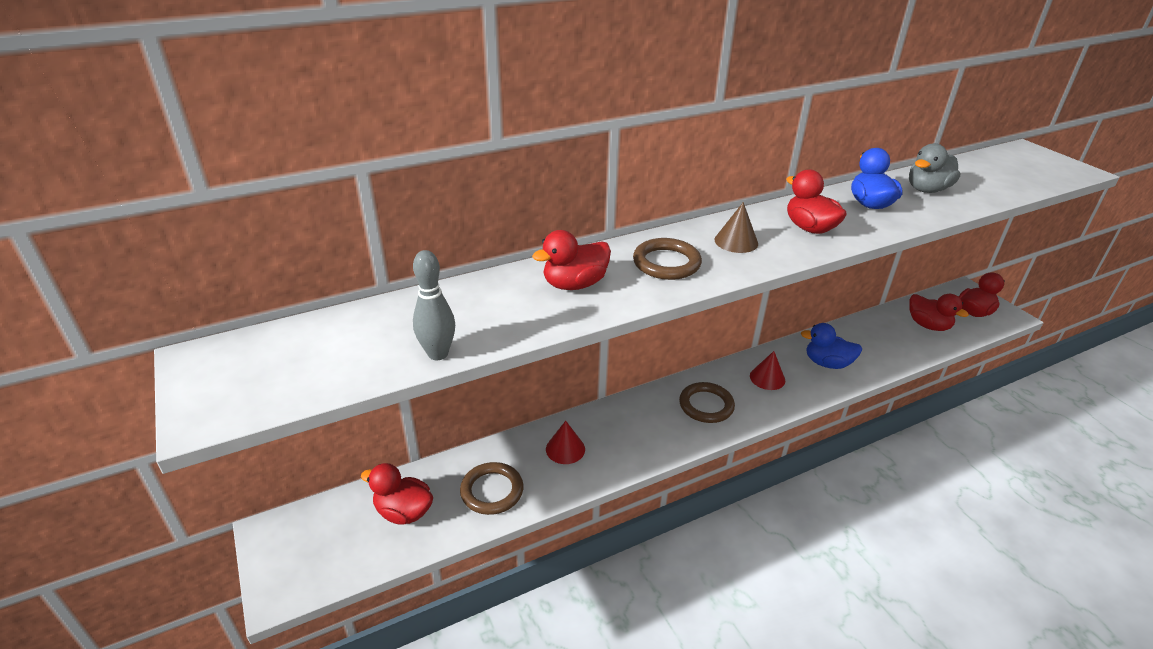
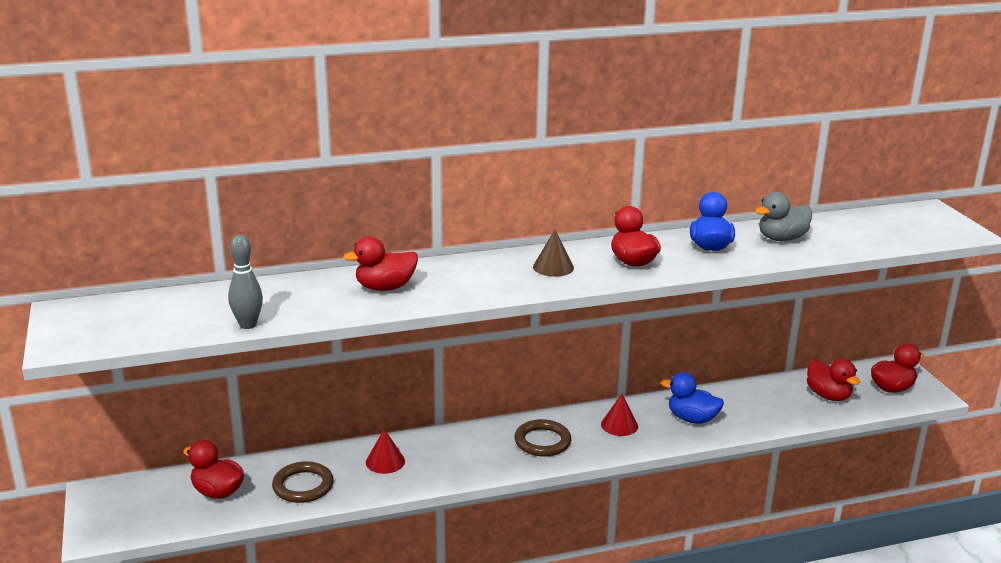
camera: 10 degrees right, 10 degrees down
brown ring [633,238,702,280] -> none

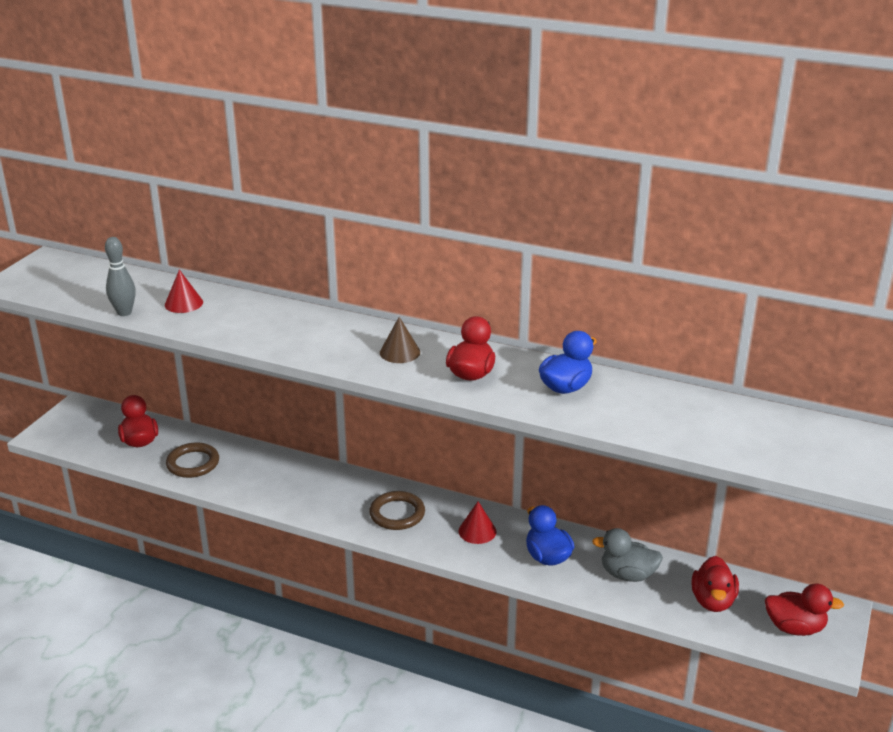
camera: 40 degrees right, 5 degrees up
red duck [343,236,418,291] -> none
red cone [366,429,405,474] -> red cone moved to [165,269,203,313]
grey duck [755,192,812,241] -> grey duck moved to [592,528,663,582]

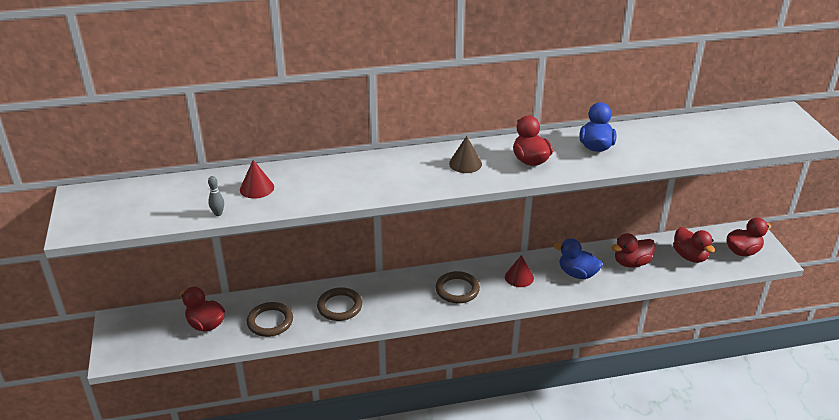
camera: 35 degrees left, 5 degrees up
grey bowling pin [105,237,136,316] -> grey bowling pin [208,176,224,216], size x0.59
grey duck [592,528,663,582] -> red duck [611,233,656,268]
none -> brown ring [317,287,362,321]

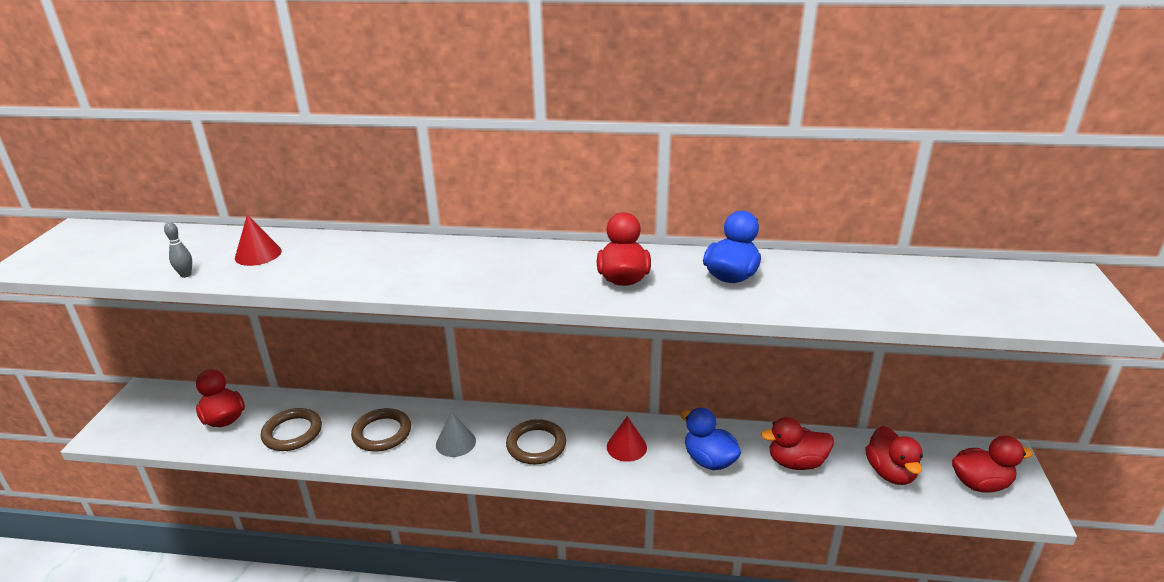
camera: 20 degrees right, 5 degrees down
brown cone [449,136,482,173] -> none
none -> grey cone [436,412,476,457]

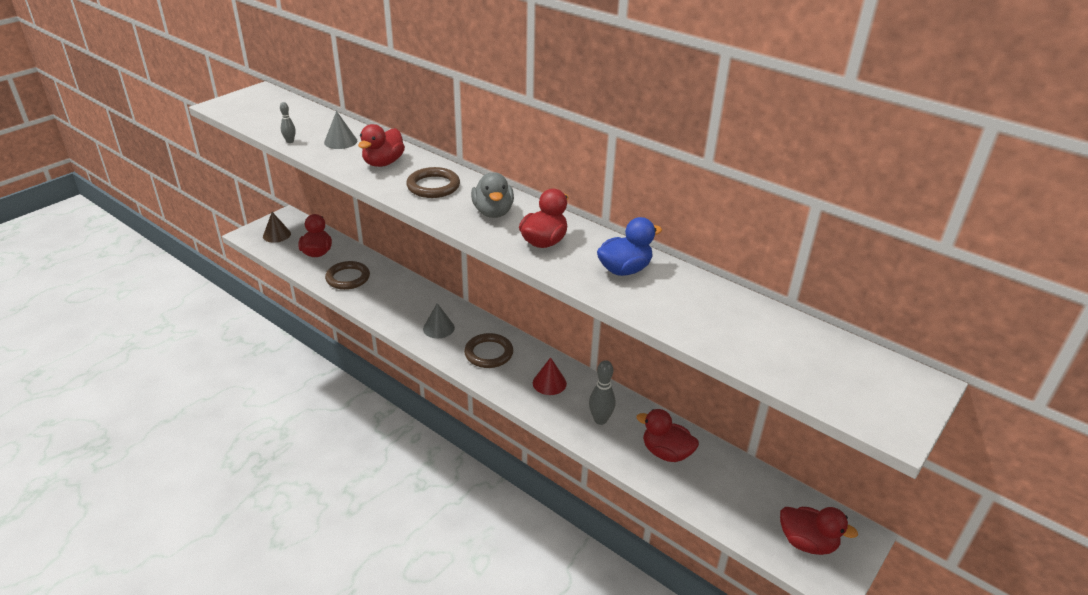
camera: 30 degrees right, 5 degrees up
red cone [235,214,282,266] -> grey cone [324,111,357,149]
brown ring [351,408,411,452] -> brown ring moved to [406,167,460,198]
blue duck [680,408,741,470] -> grey bowling pin [589,360,616,425]
red duck [865,426,923,485] -> red duck moved to [358,124,405,167]
none -> brown cone [263,212,291,243]
none -> grey duck [471,173,514,218]

